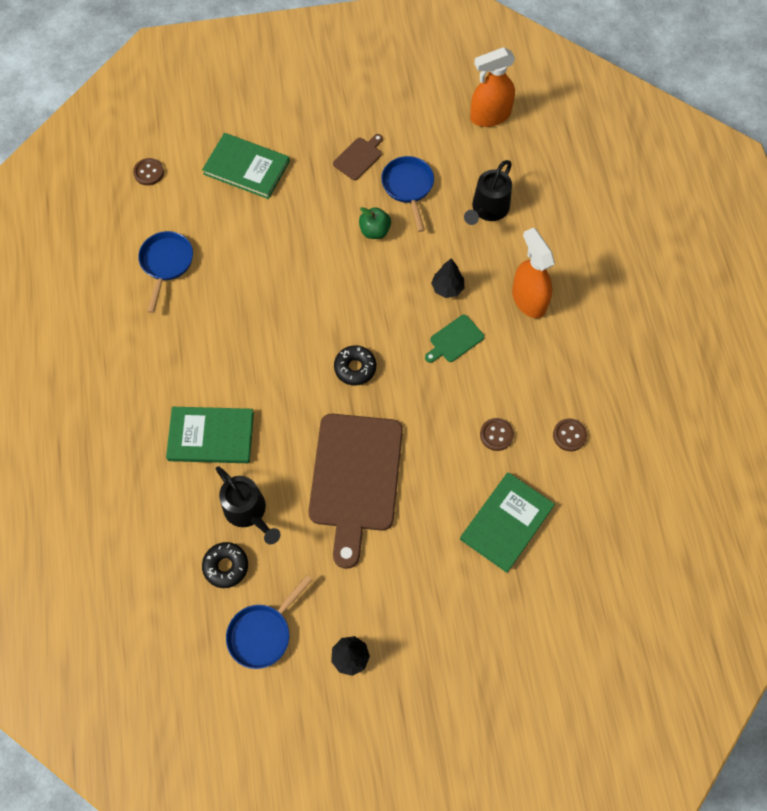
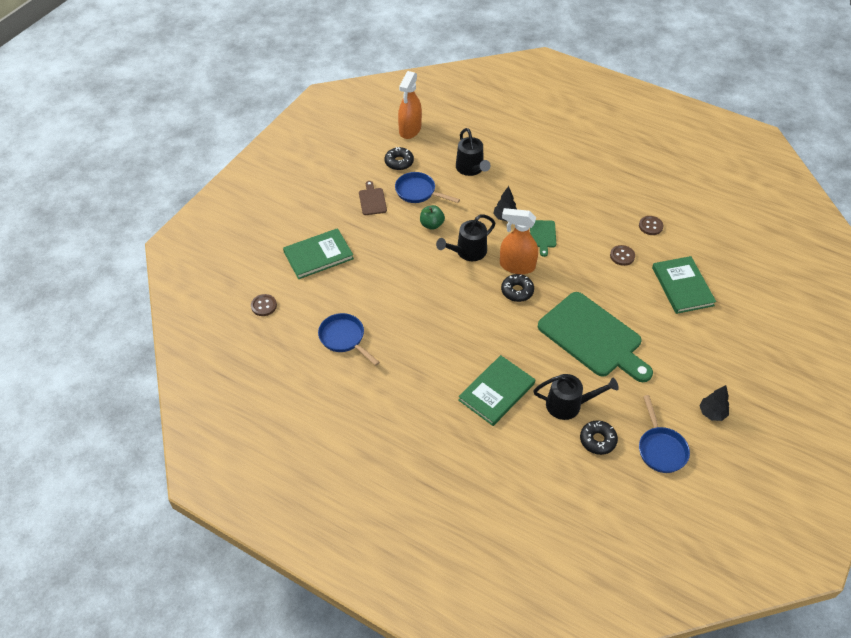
camera: 50 degrees left, 15 degrees down
brown cutting board [308,414,403,569] -> green cutting board [538,292,653,382]
orange spray bottle [512,228,555,318] -> orange spray bottle moved to [500,208,538,274]
none -> black donut [385,147,414,170]
none -> black watering can [436,214,496,261]

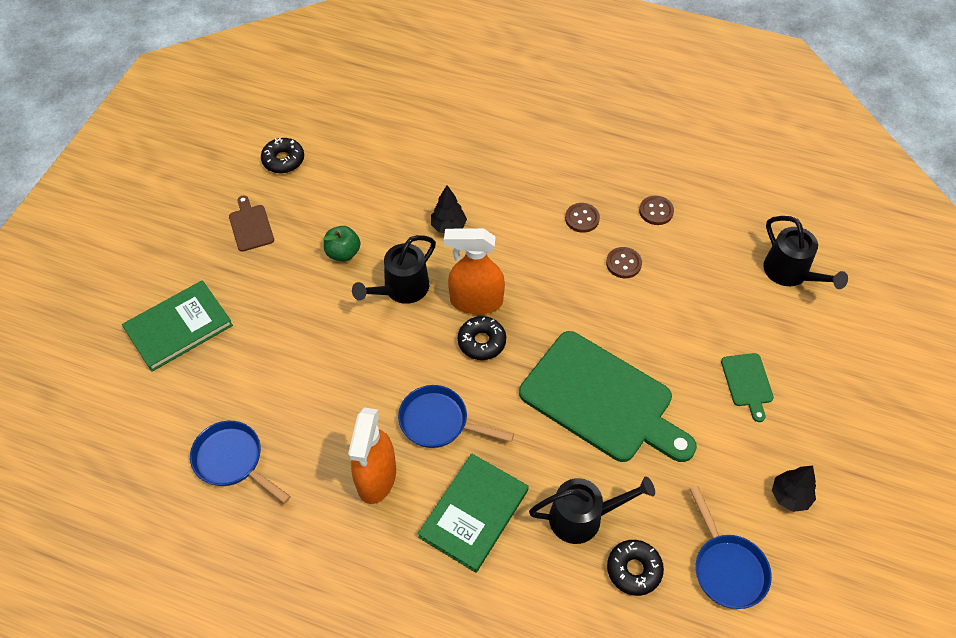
camera: 10 degrees left, 5 degrees up
brown button [251,294,277,316] -> brown button moved to [565,203,600,233]
blue pan [395,172,460,203] -> blue pan moved to [398,385,514,448]
orange spray bottle [398,71,422,139] -> orange spray bottle moved to [348,407,396,504]
black watering can [456,128,491,176] -> black watering can moved to [763,216,848,289]
green cutting board [530,220,556,257] -> green cutting board moved to [721,353,774,422]
green book [652,256,716,314] -> none

